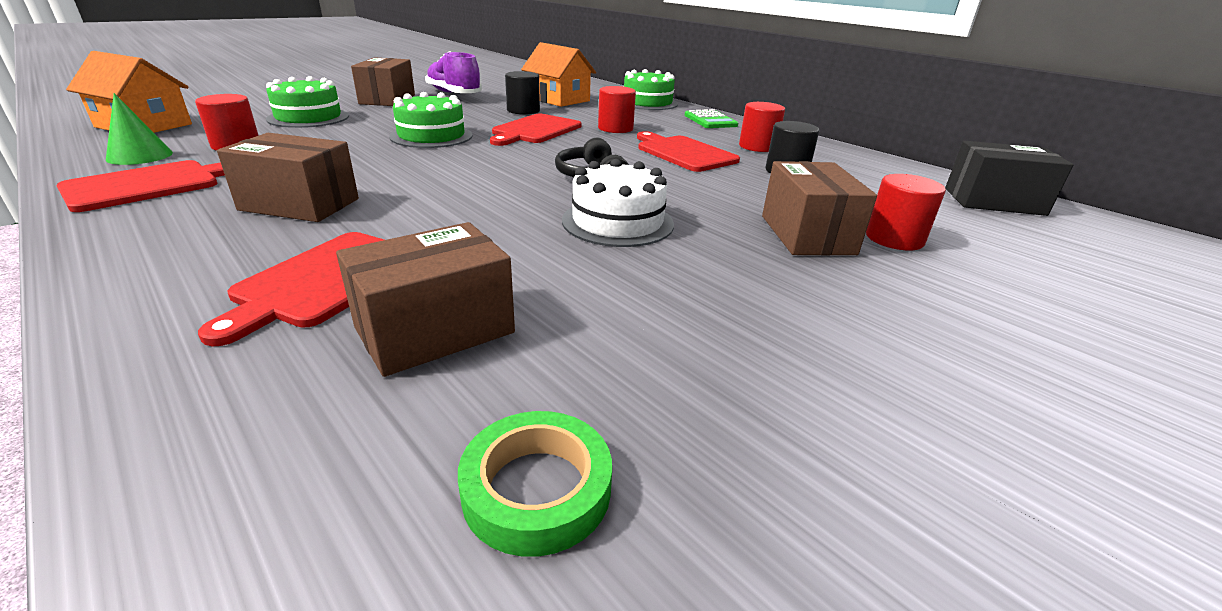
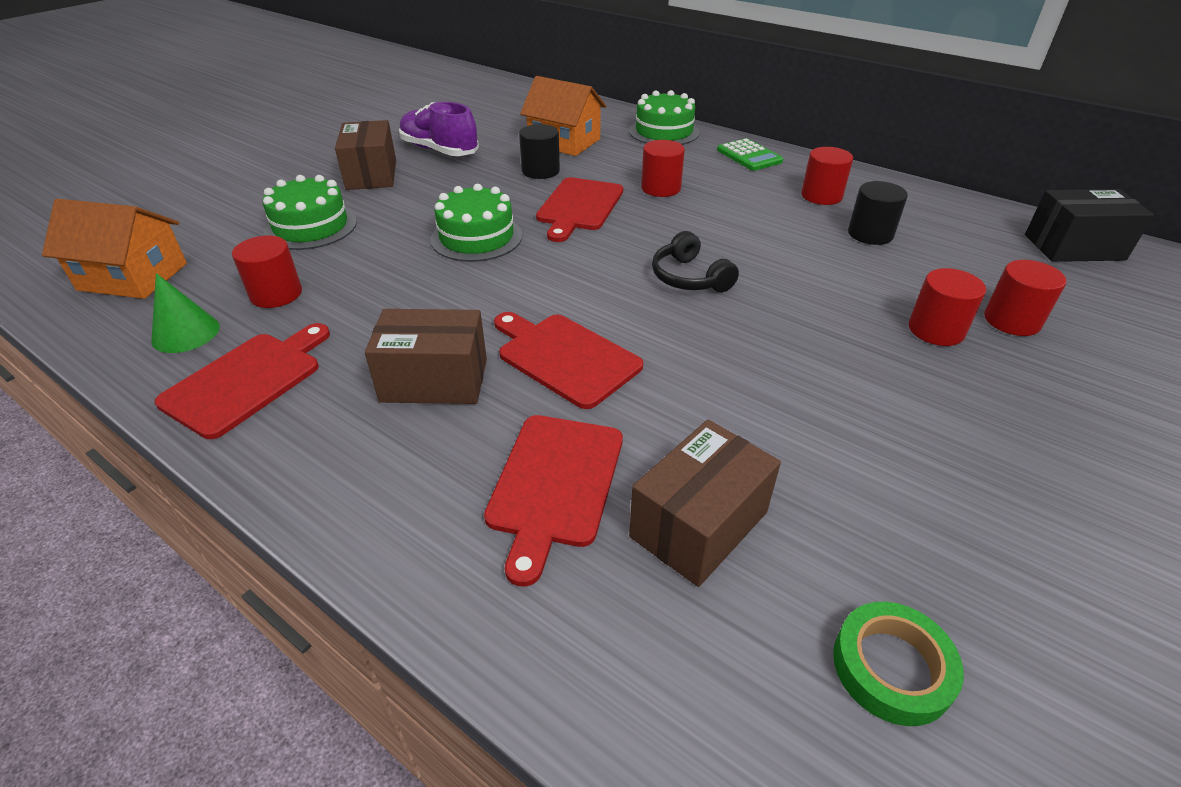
camera: 10 degrees left, 10 degrees up
white cake [562,159,674,247] -> none
red cutting board [637,131,740,172] -> red cutting board moved to [494,312,643,409]
brown box [762,161,877,255] -> red cylinder [909,268,986,346]

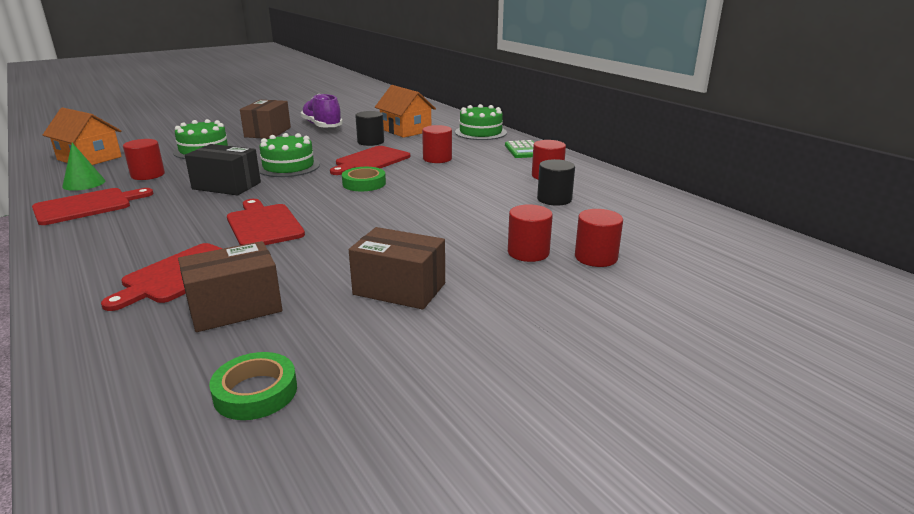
camera: 20 degrees right, 15 degrees down
brown box [365,309,487,404] -> brown box moved to [349,227,445,310]
black headphones [652,231,739,292] -> none
black box [1025,189,1154,262] -> black box moved to [185,144,261,195]
none -> green tape [342,167,386,191]

